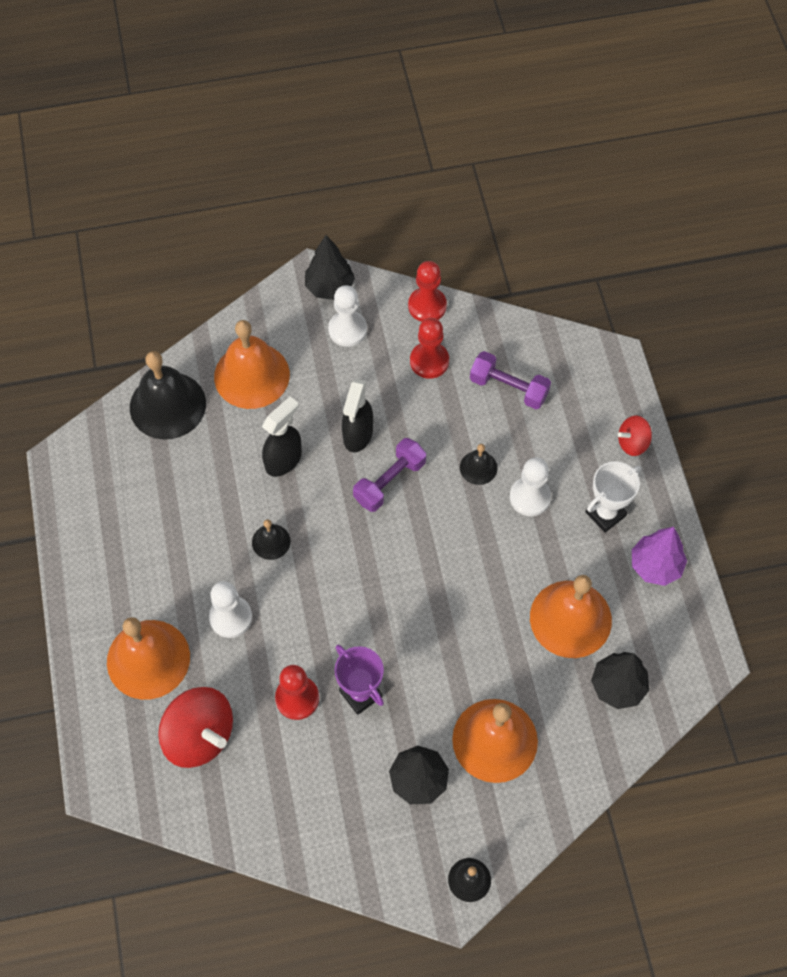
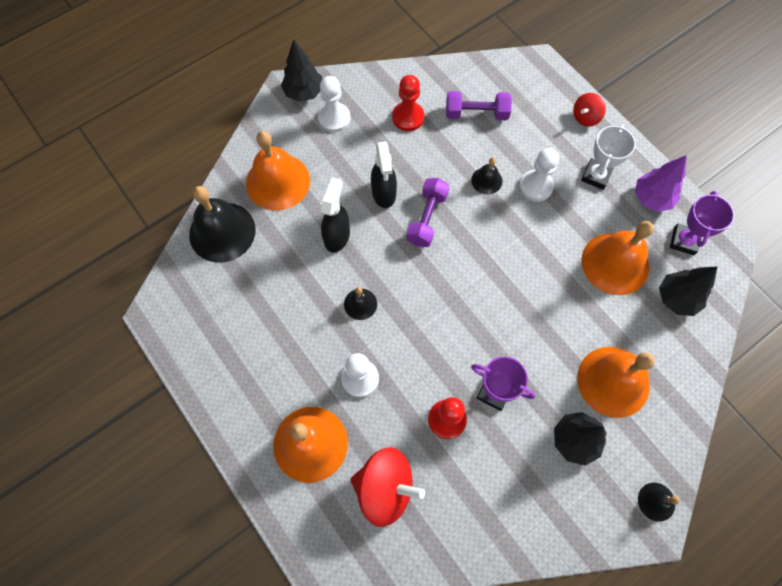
camera: 25 degrees left, 5 degrees up
red pawn [408,261,447,322] -> none
none -> purple trophy [670,191,734,255]

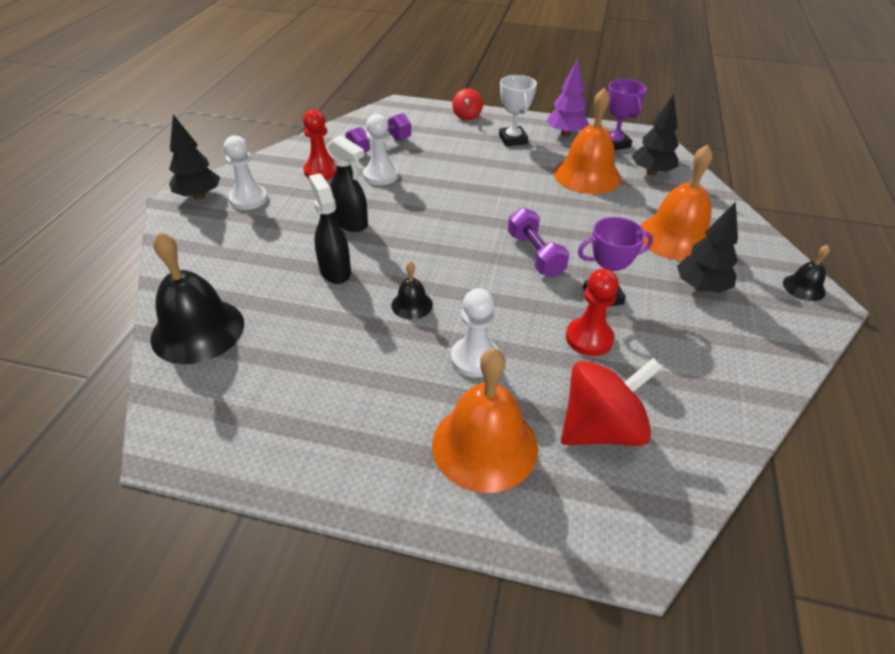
camera: 40 degrees left, 25 degrees down
orange bell [246,131,310,211] -> none
purple dumbbell [407,178,449,247] -> purple dumbbell moved to [508,207,570,277]
black bell [471,158,502,194] -> none
white pawn [519,148,559,202] -> white pawn moved to [363,114,399,185]

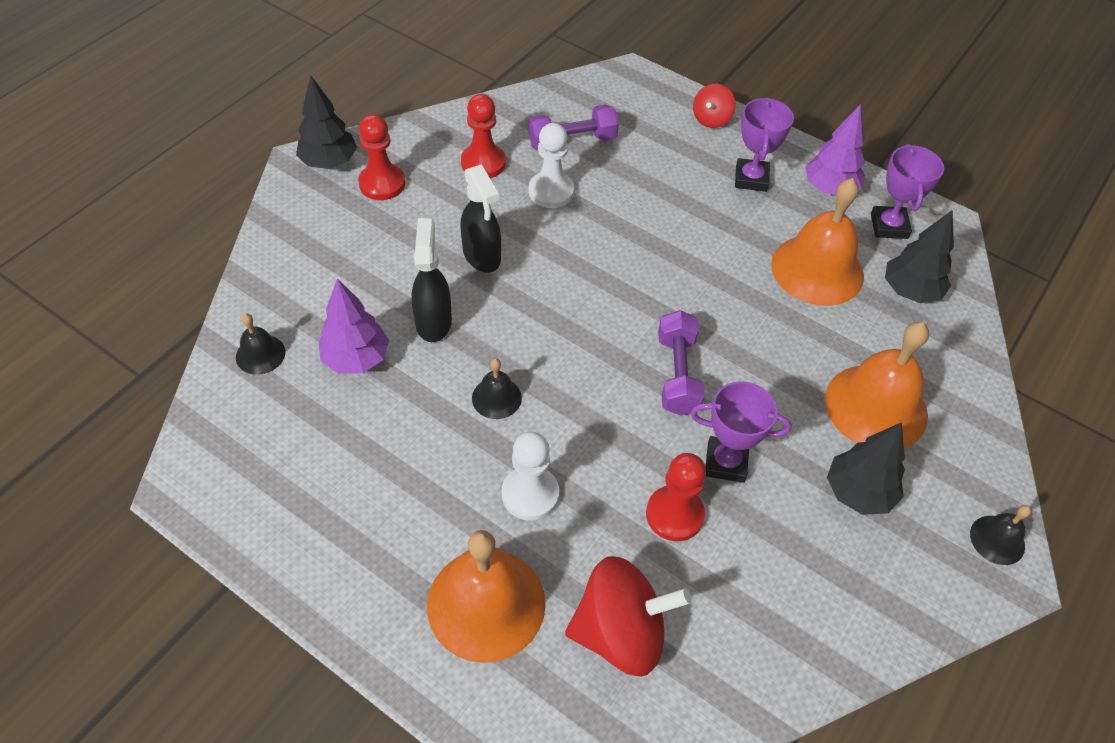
camera: 20 degrees right, 10 degrees up
black bell [150,232,244,364] -> black bell [236,314,286,375], size x0.48
white pawn [224,135,268,210] -> red pawn [358,114,405,200]
white trophy [499,75,537,146] -> purple trophy [735,98,794,192]
none -> purple tree [318,278,389,374]

